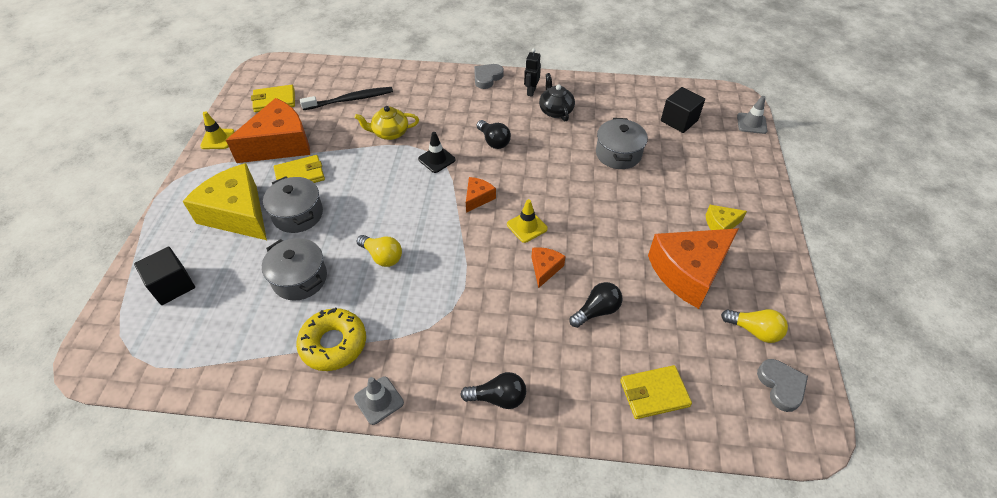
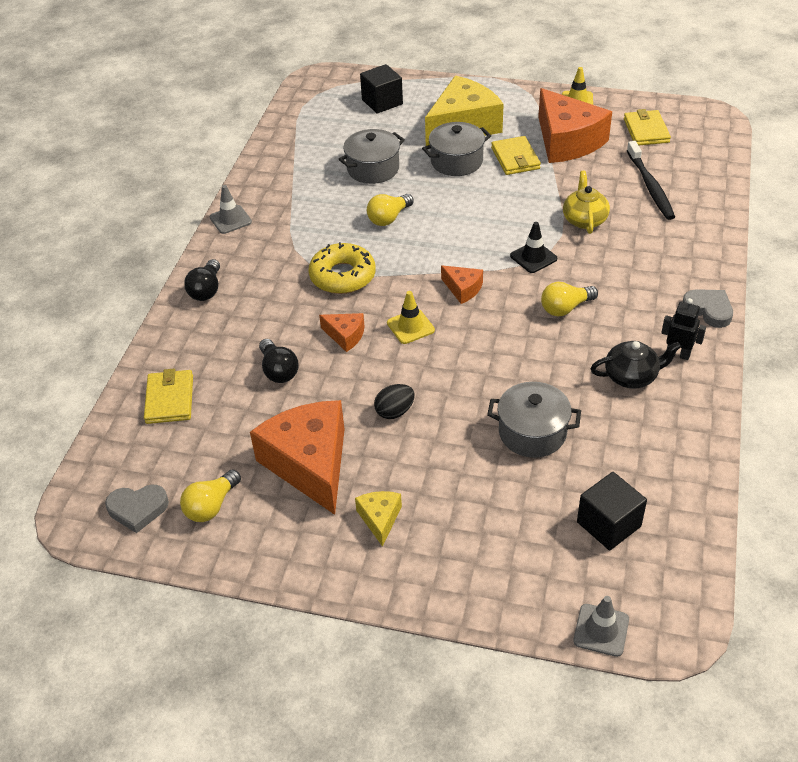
camera: 100 degrees right, 5 degrees down
yellow donut [296,308,366,371] -> yellow donut moved to [309,242,376,294]
black light bulb [477,120,511,149] -> yellow light bulb [541,282,598,317]
none -> black egg [374,384,415,419]

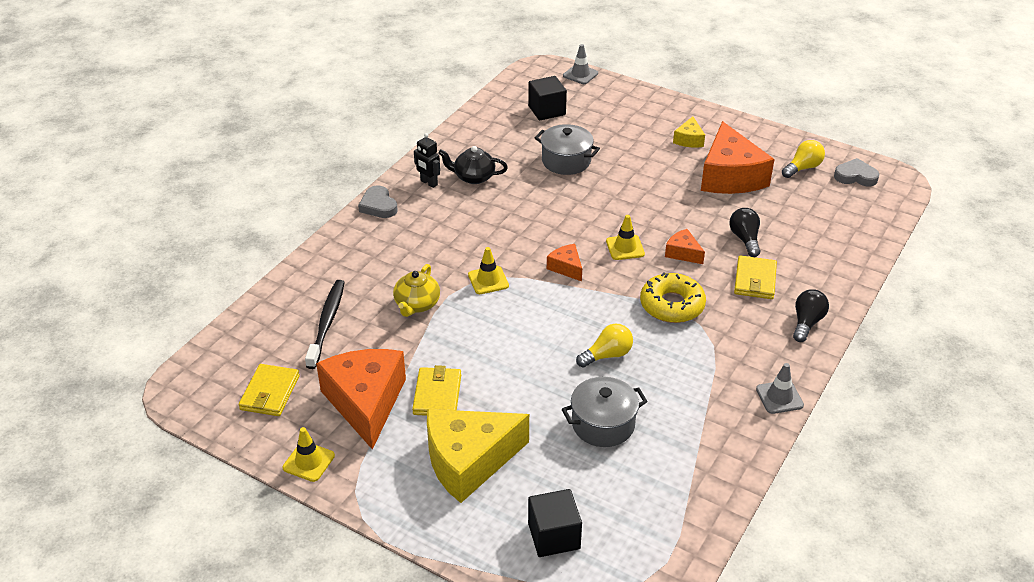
camera: 165 degrees left, 5 degrees down
yellow wallet [144,369,193,424] -> yellow wallet moved to [734,255,777,299]
black egg [374,384,415,419] -> none
grey pot [422,122,491,176] -> none
black traffic cone [510,222,557,273] -> yellow traffic cone [468,247,509,294]
yellow light bulb [541,282,598,317] -> none

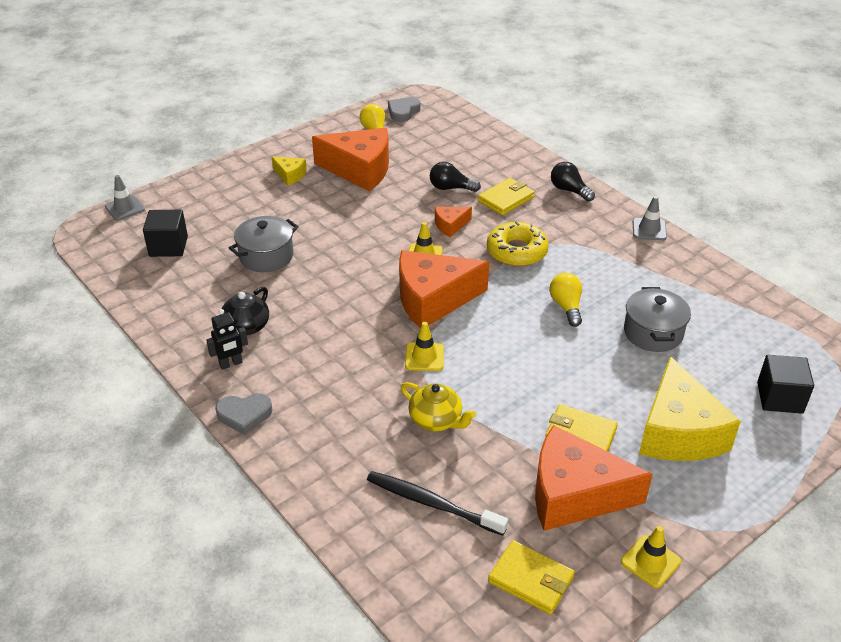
camera: 70 degrees left, 0 degrees up
orange cheese [547,244,582,281] -> orange cheese [399,250,489,328], size x2.19
yellow wallet [734,255,777,299] -> yellow wallet turned 75 degrees counterclockwise [478,178,535,215]

